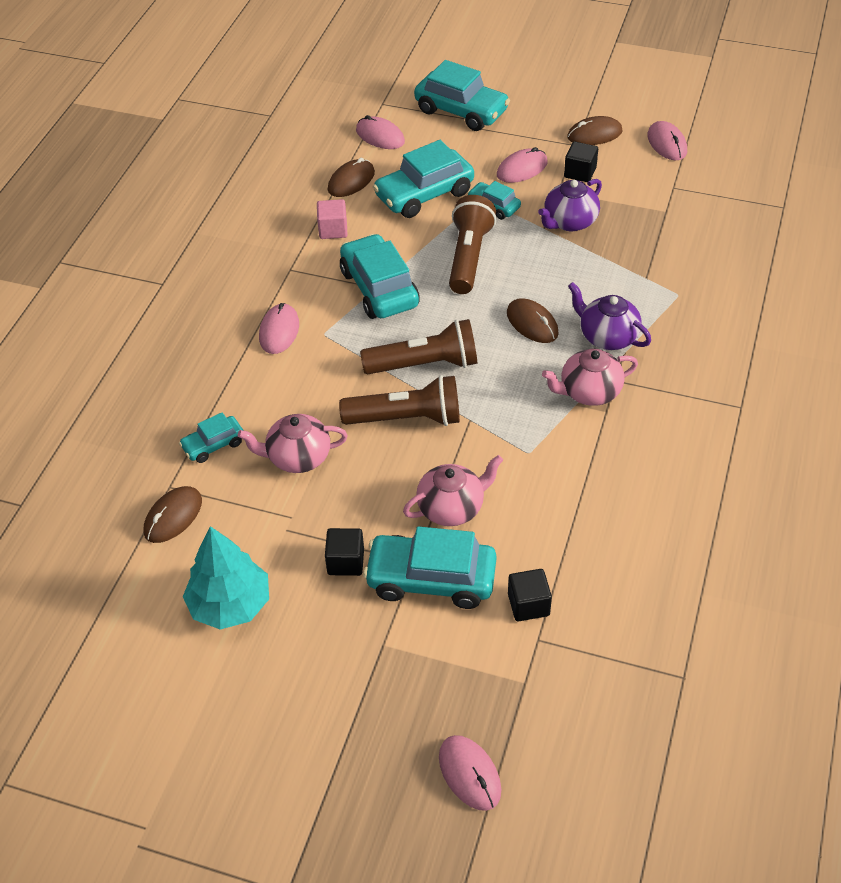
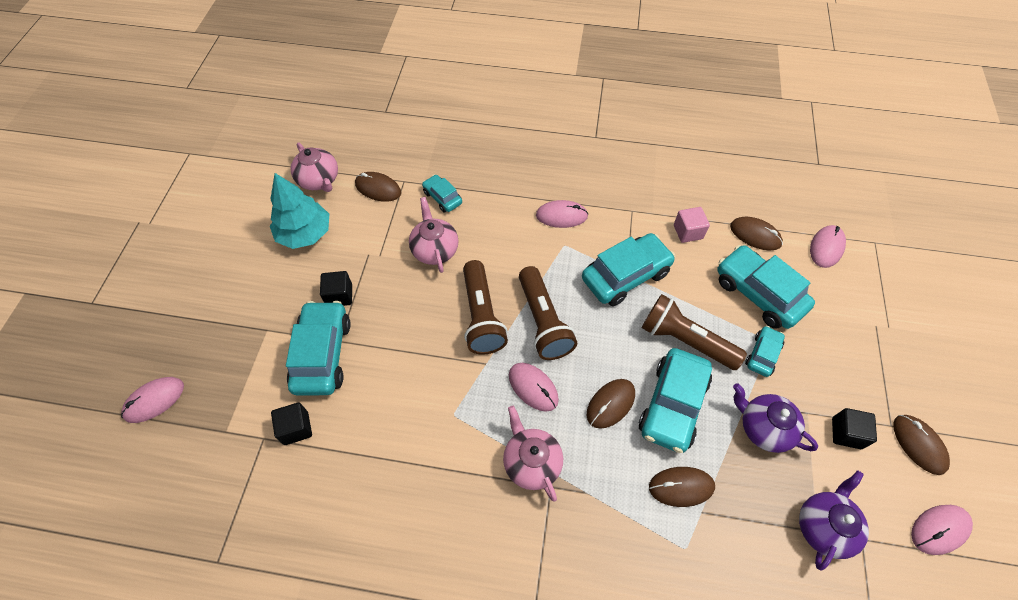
camera: 80 degrees right, 10 degrees up
pink teapot [403,455,503,526] -> pink teapot moved to [291,142,338,192]
turquoise car [414,60,510,131] -> turquoise car moved to [639,348,712,453]
brown flashlight [449,195,496,294] -> brown flashlight turned 150 degrees counterclockwise [642,294,747,370]
pink mouse [497,147,548,183] -> pink mouse moved to [509,363,559,412]
purple teapot [568,282,651,350] -> purple teapot moved to [799,470,869,571]
none -> brown mouse [649,467,715,507]

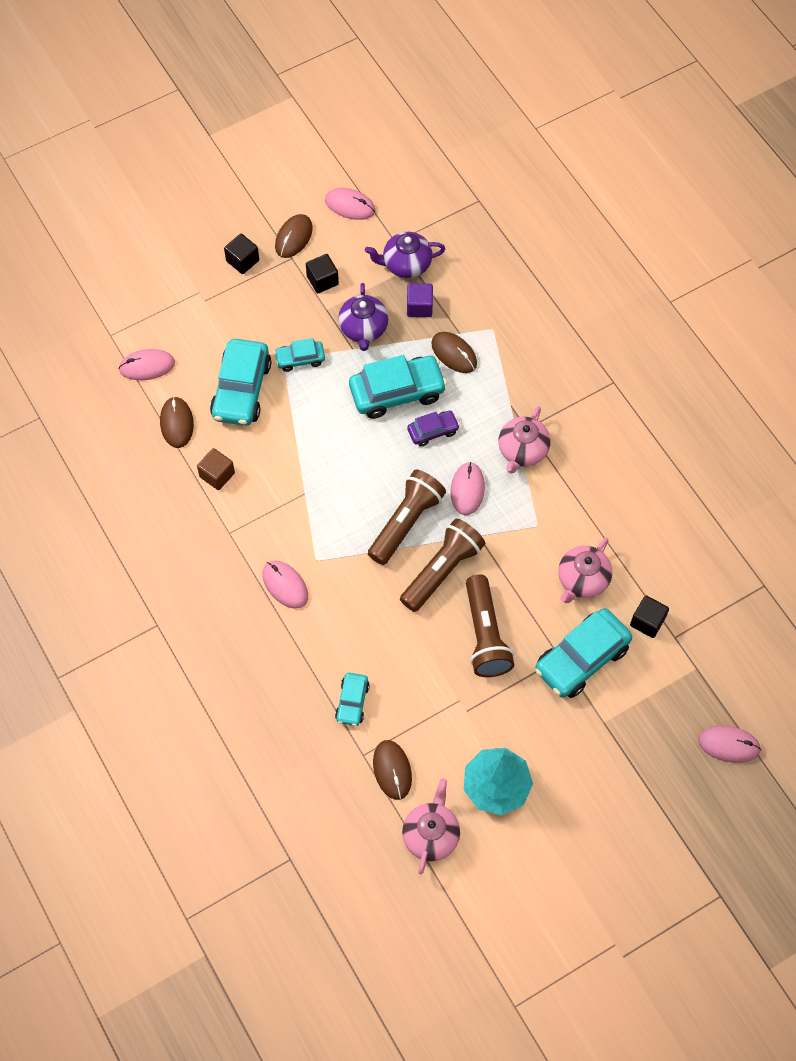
camera: 130 degrees left, 5 degrees up
black cube [320,271,352,306] -> black cube moved to [224,234,259,274]
pink teapot [409,197,459,273] -> pink teapot moved to [558,538,612,603]
turquoise car [582,233,675,306] -> none
brown mouse [587,379,635,429] -> purple car [407,411,460,447]
brown flashlight [642,294,747,370] -> brown flashlight moved to [466,575,514,677]
pink cube [674,207,710,243] -> brown cube [197,448,235,490]
none -> purple cube [407,283,433,317]

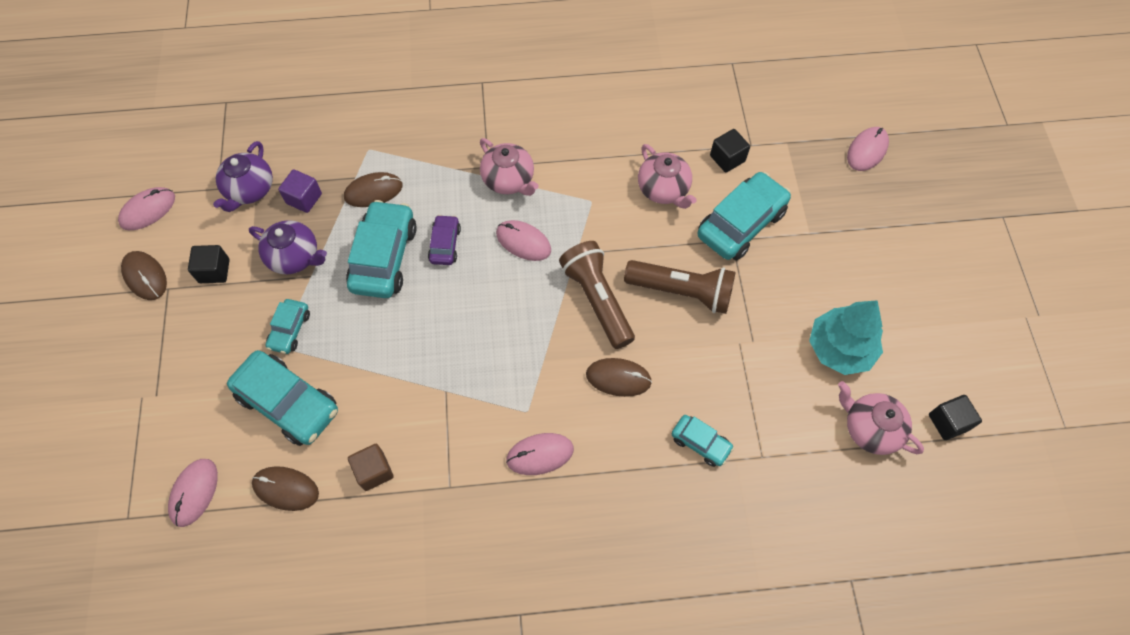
camera: 65 degrees left, 0 degrees up
black cube [224,234,259,274] -> black cube moved to [929,395,982,440]
brown flashlight [368,470,446,565] -> none
brown mouse [373,740,412,800] -> brown mouse moved to [586,358,652,397]
turquoise car [535,608,632,698] -> turquoise car turned 120 degrees counterclockwise [698,172,791,260]

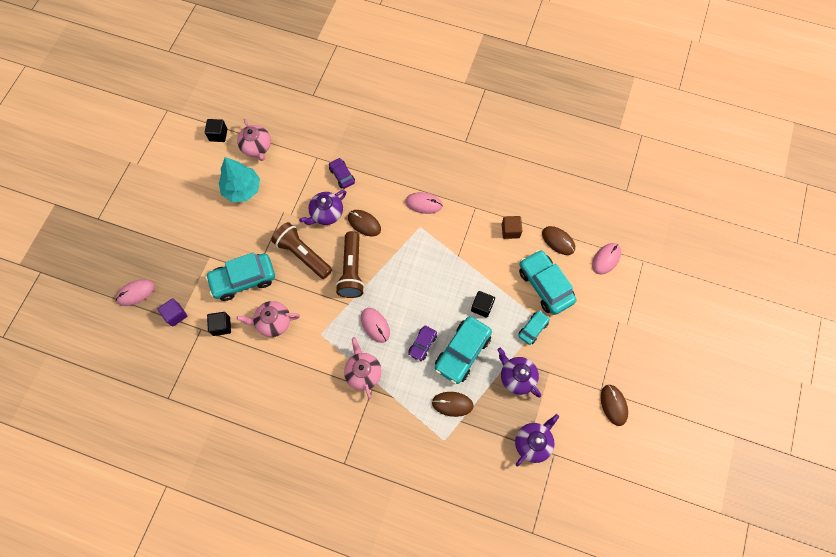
camera: 155 degrees left, 5 degrees up
pink mouse [118,187,175,230] -> none
black cube [188,245,230,283] -> black cube moved to [471,291,495,318]
purple cube [278,169,322,213] -> purple cube moved to [158,298,187,327]
pink teapot [638,144,697,209] -> pink teapot turned 90 degrees counterclockwise [236,301,300,337]
turquoise car [672,415,734,467] -> purple car [329,158,355,189]
none -> purple teapot [299,190,346,225]

